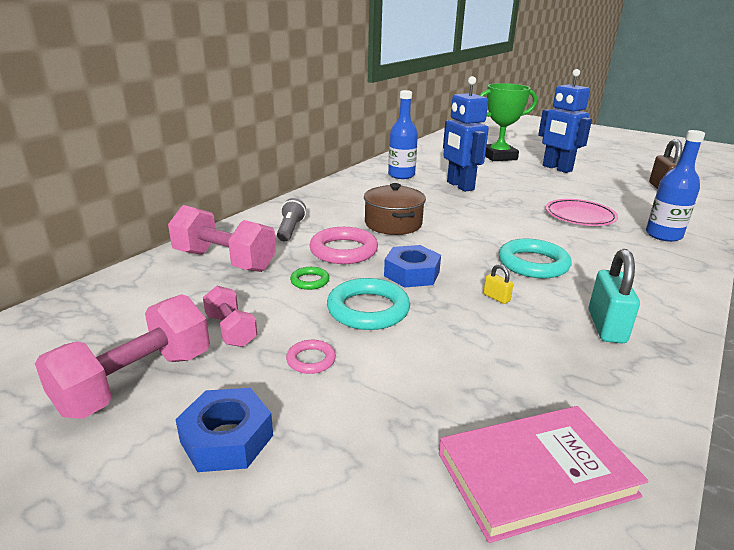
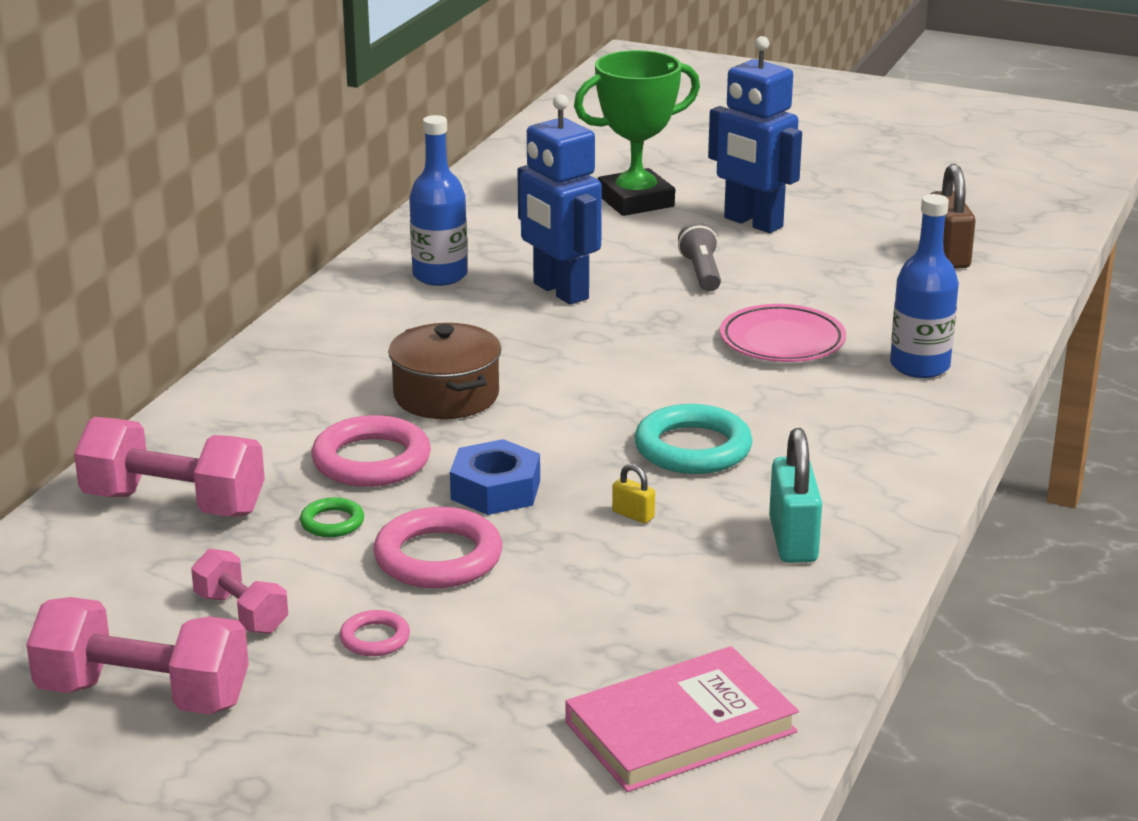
camera: 10 degrees left, 0 degrees up
pink dumbbell [35,294,210,419] -> pink dumbbell turned 75 degrees clockwise [26,597,249,714]
blue nut [175,388,273,472] -> none
grey flashlight [277,198,306,242] -> grey flashlight moved to [678,222,721,292]
turquoise ring [327,278,410,330] -> pink ring [374,507,502,588]

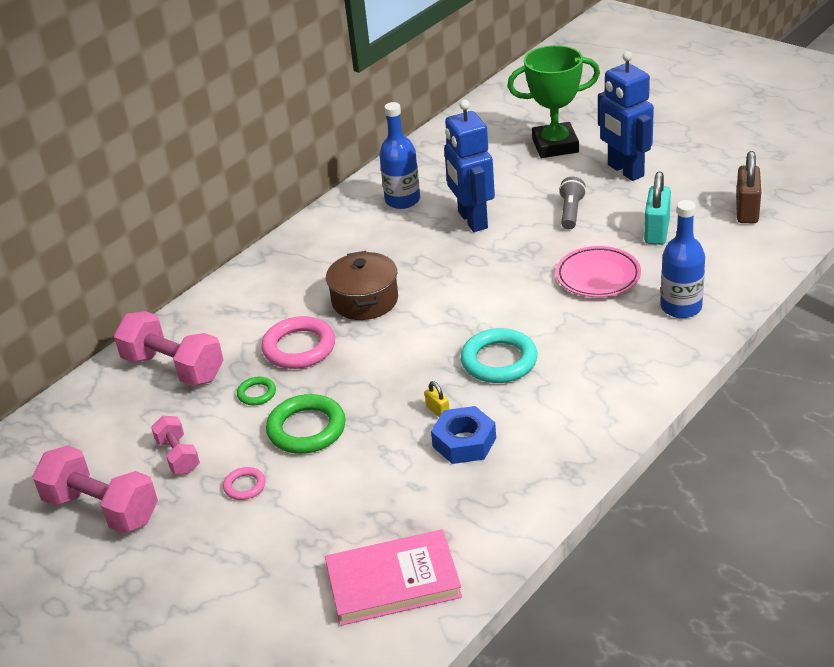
camera: 20 degrees right, 10 degrees up
pink ring [374,507,502,588] -> green ring [266,394,346,454]
blue nut [450,439,540,515] -> blue nut moved to [431,406,496,464]
turquoise padlock [769,428,822,563] -> turquoise padlock moved to [644,172,671,245]

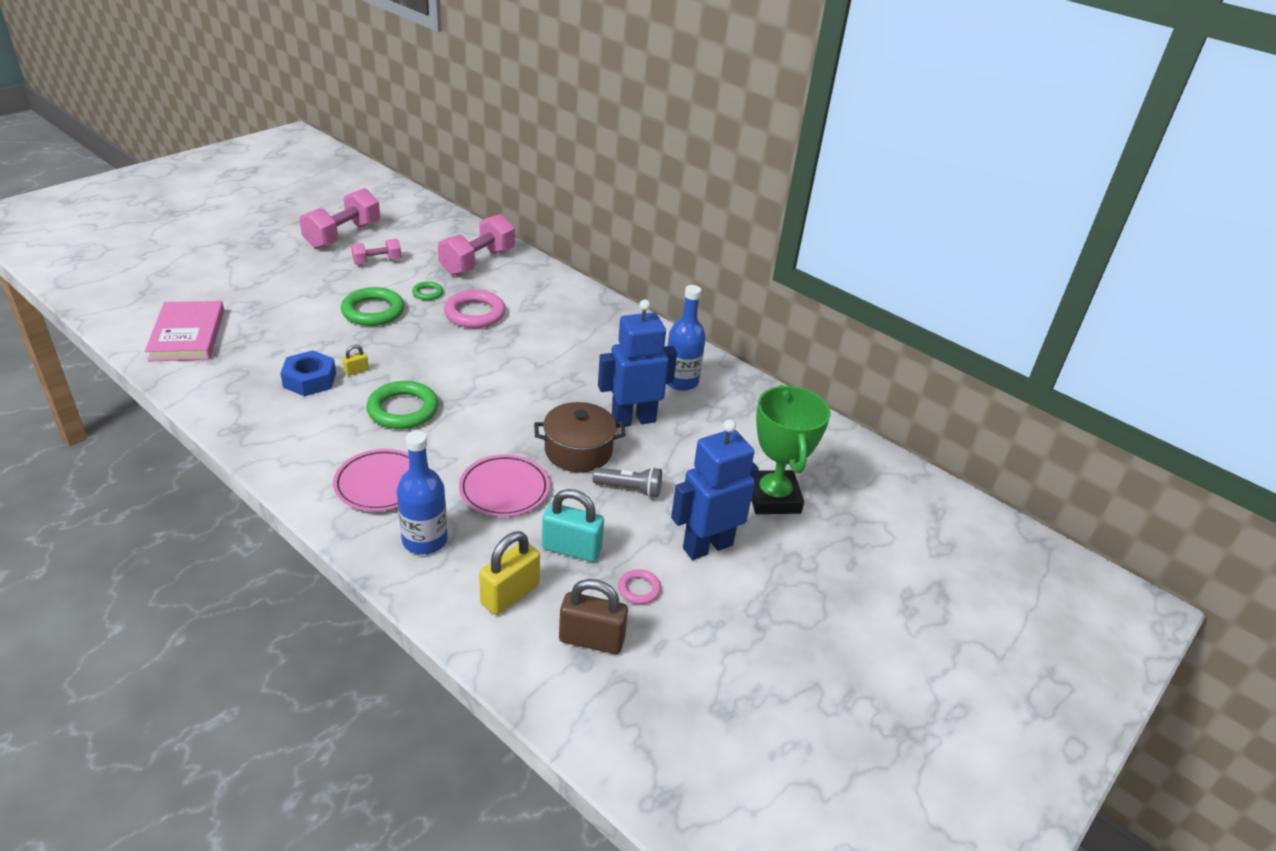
camera: 85 degrees right, 0 degrees up
pink ring [223,467,266,500] -> pink ring moved to [618,569,661,604]
brown pot [326,251,398,320] -> brown pot moved to [534,402,626,472]
turquoise ring [461,328,537,383] -> green ring [366,381,439,429]
none -> pink plate [333,449,409,511]
none -> yellow padlock [479,531,540,615]

